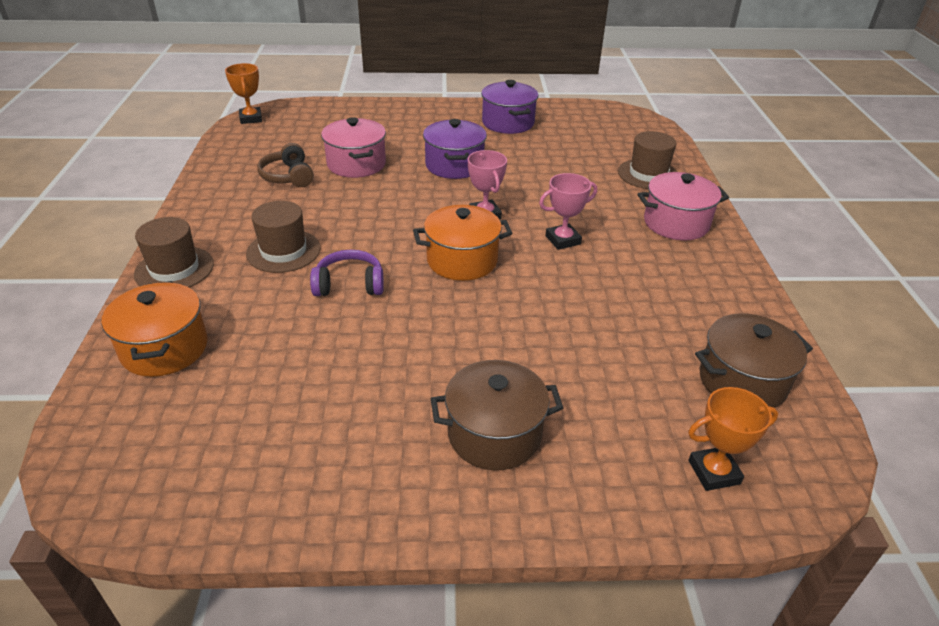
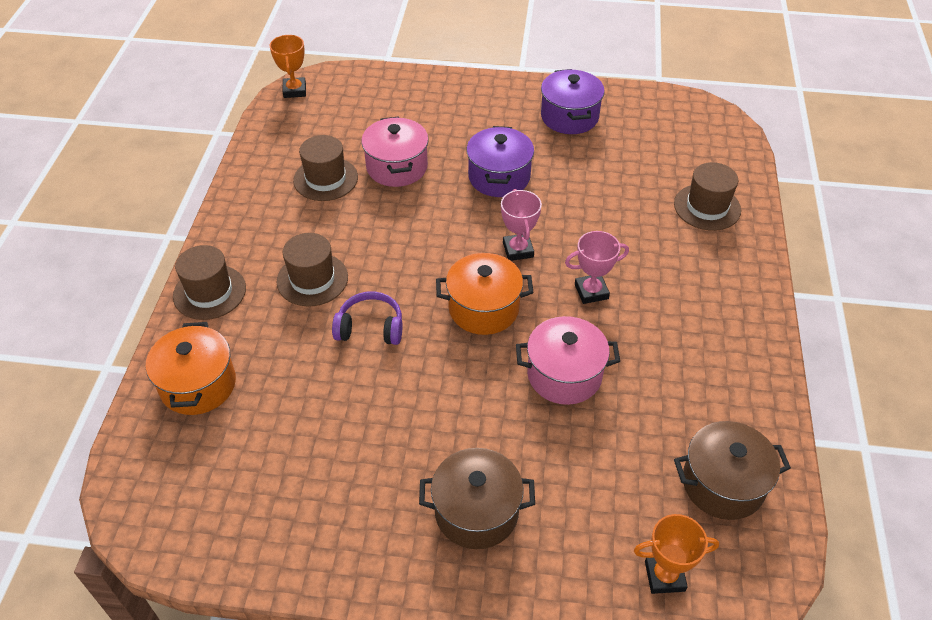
camera: 10 degrees right, 10 degrees up
brown headphones [257,143,314,187] -> brown hat [293,135,358,201]
pink pot [637,172,729,241] -> pink pot moved to [516,316,620,405]

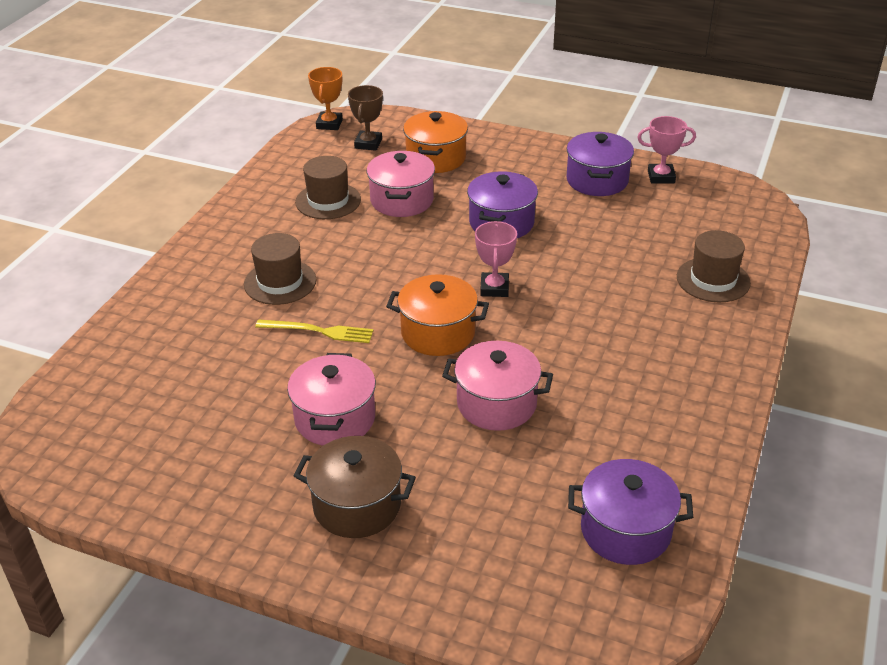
camera: 15 degrees right, 10 degrees down
orange pot [146,322,236,415] -> orange pot moved to [403,111,468,173]
brown hat [173,245,246,320] -> none
purple headphones [332,291,402,345] -> yellow fork [255,319,374,343]
pink trophy [565,231,629,304] -> pink trophy moved to [637,116,696,184]
orange trophy [634,514,719,594] -> none
brown pot [674,421,791,520] -> purple pot [568,459,693,565]
none -> pink pot [287,353,376,446]
none -> brown trophy [348,85,383,151]

